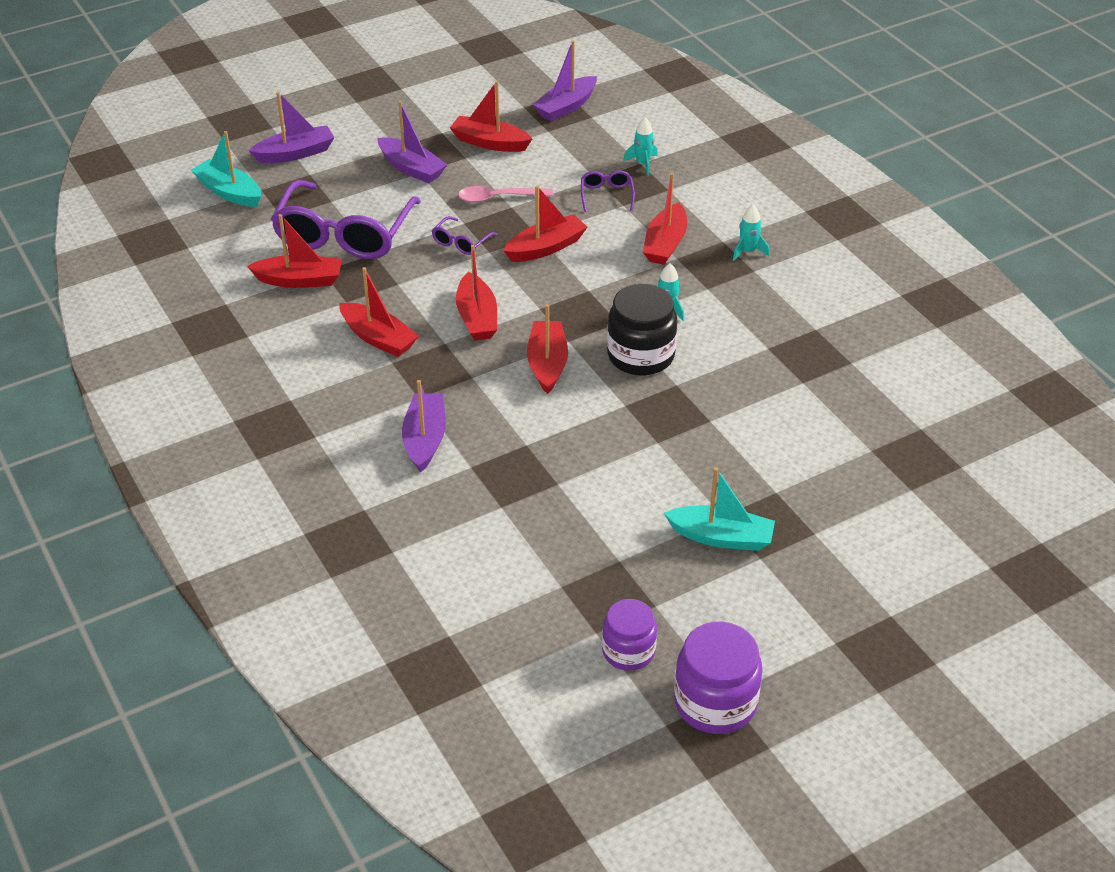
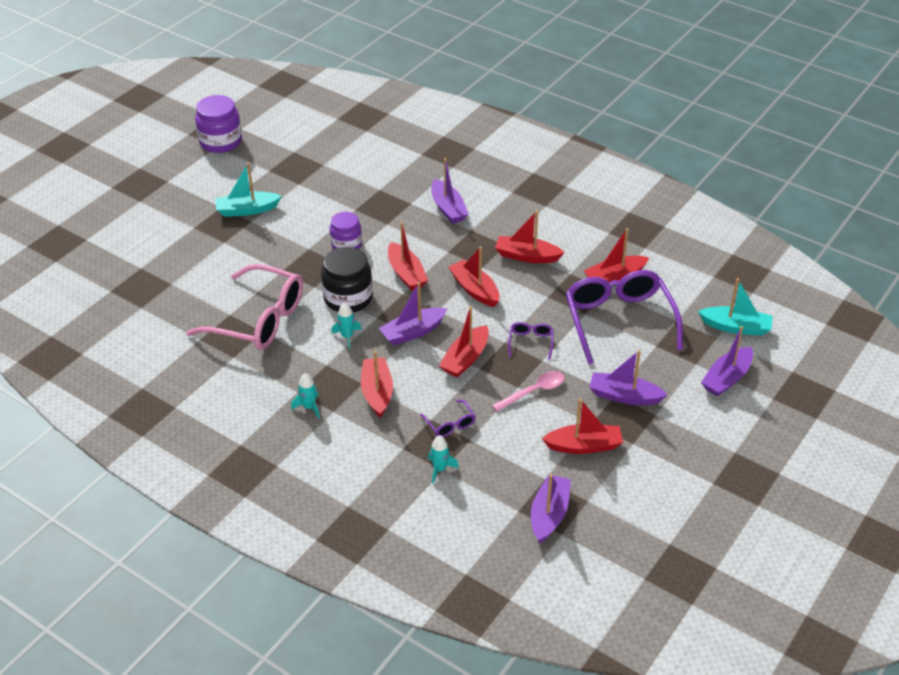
camera: 155 degrees right, 0 degrees up
purple jar [602,599,657,671] -> purple jar moved to [330,212,362,249]
none -> pink glasses [186,264,303,350]
none -> purple boat [379,282,447,345]

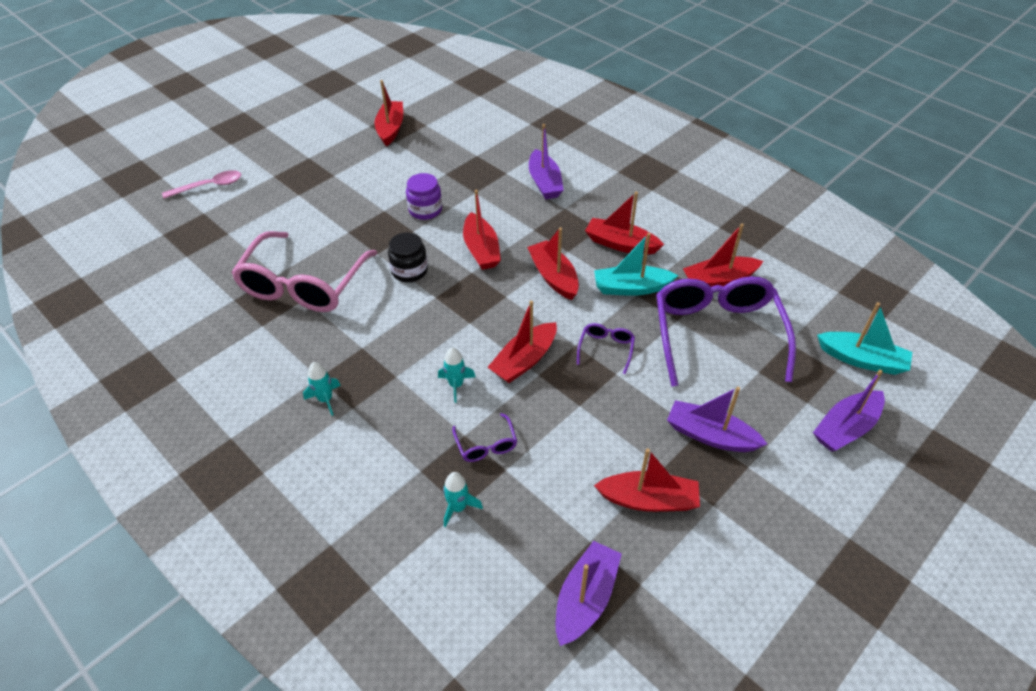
camera: 10 degrees right, 5 degrees up
pink glasses [186,264,303,350] -> pink glasses turned 75 degrees clockwise [231,231,377,312]
purple jar [195,95,242,153] -> none
turquoise boat [215,163,282,217] -> turquoise boat moved to [594,233,679,296]
black jar [321,247,373,312] -> black jar [388,232,428,282], size x0.66
turquoise rocket [331,303,362,349] -> turquoise rocket moved to [438,347,476,403]
red boat [361,351,393,418] -> red boat moved to [374,80,403,147]
purple boat [379,282,447,345] -> none
pink spoon [492,371,565,412] -> pink spoon moved to [162,170,241,199]

